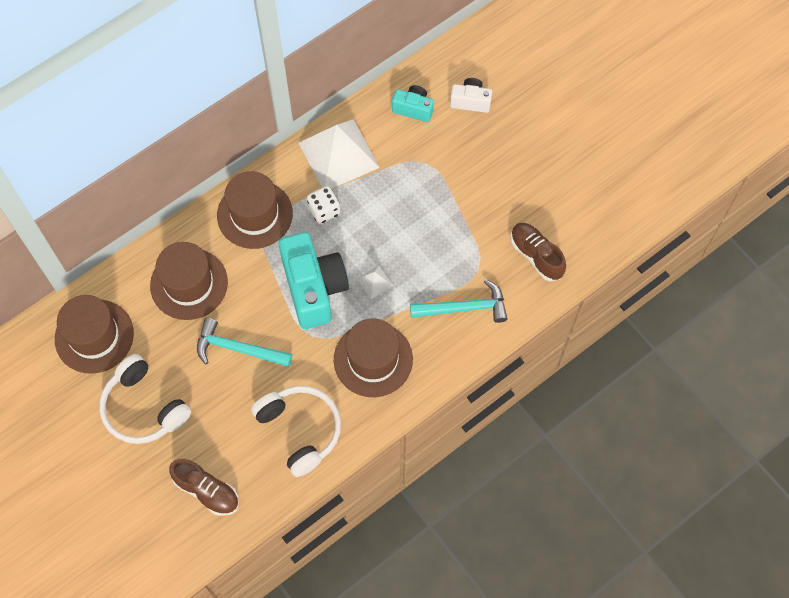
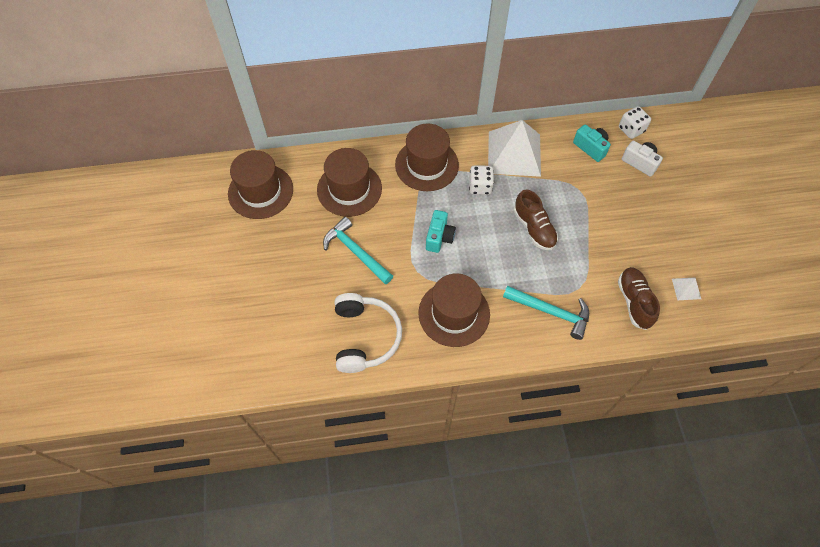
camera: 30 degrees right, 5 degrees down
white headphones [99,354,191,444] -> none
brown shoe [169,459,239,516] -> brown shoe moved to [514,190,558,250]
turquoise camera [278,232,349,329] -> turquoise camera [426,210,456,253], size x0.51
white pyramid [357,266,393,299] -> white pyramid moved to [672,277,701,300]
none -> white dice [619,106,651,139]

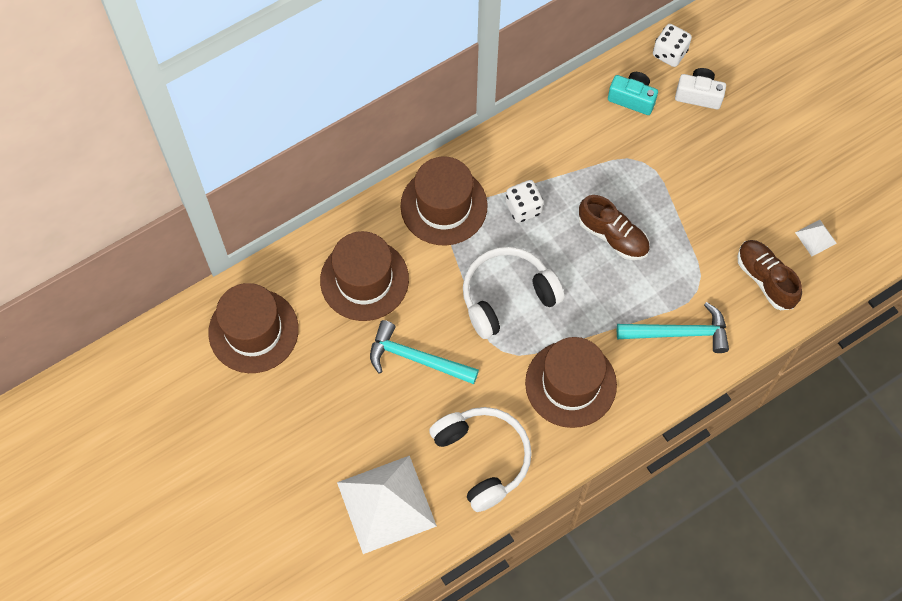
camera: 25 degrees left, 5 degrees up
turquoise camera [426,210,456,253] -> white headphones [463,247,565,339]
white pyramid [488,120,541,177] -> white pyramid moved to [337,455,437,554]

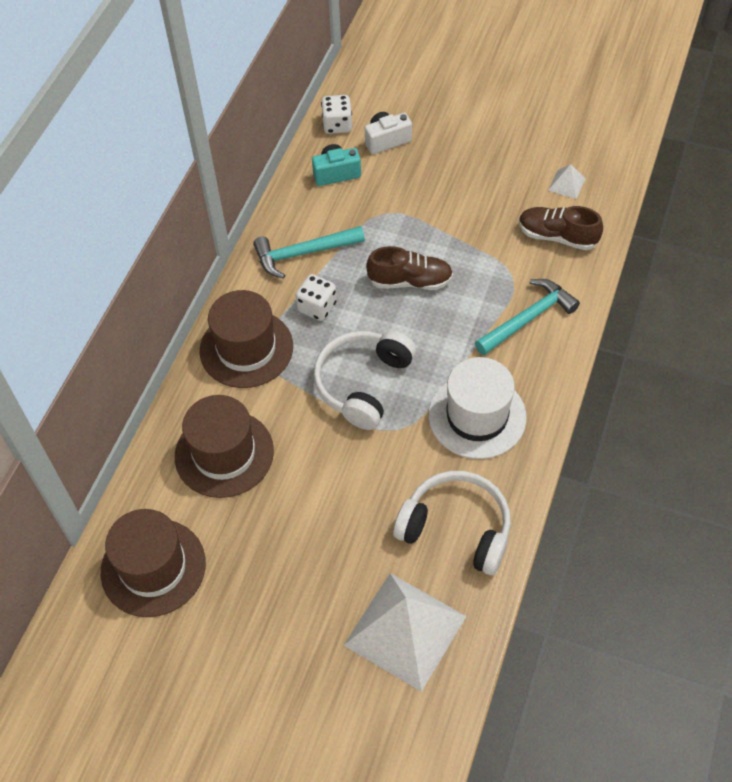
camera: 35 degrees left, 10 degrees down
turquoise hammer [370,320,479,384] -> turquoise hammer moved to [253,226,365,279]
brown hat [525,337,617,428] -> white hat [428,357,527,459]

